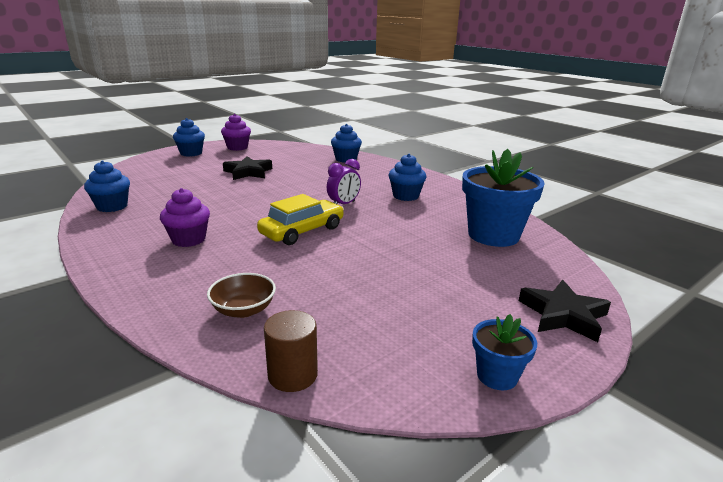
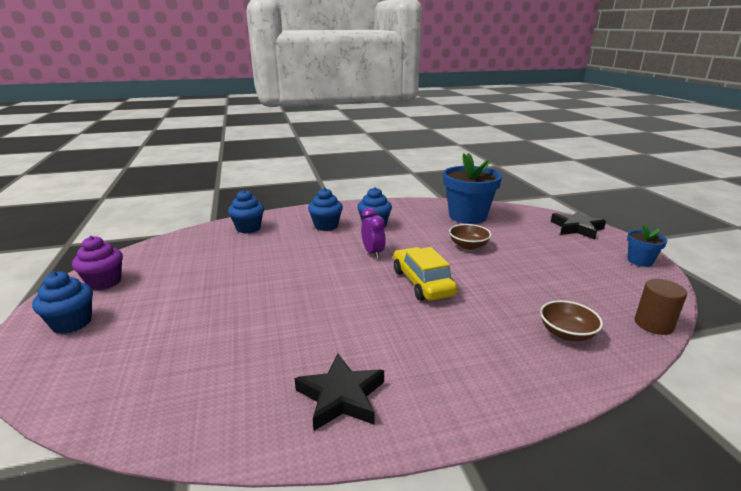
camera: 65 degrees left, 0 degrees up
blue cupcake [84,160,130,212] -> blue cupcake moved to [308,188,343,231]
purple cupcake [160,188,210,247] -> none
black star [223,156,272,180] -> black star moved to [295,354,384,431]
none -> brown bowl [449,224,492,250]

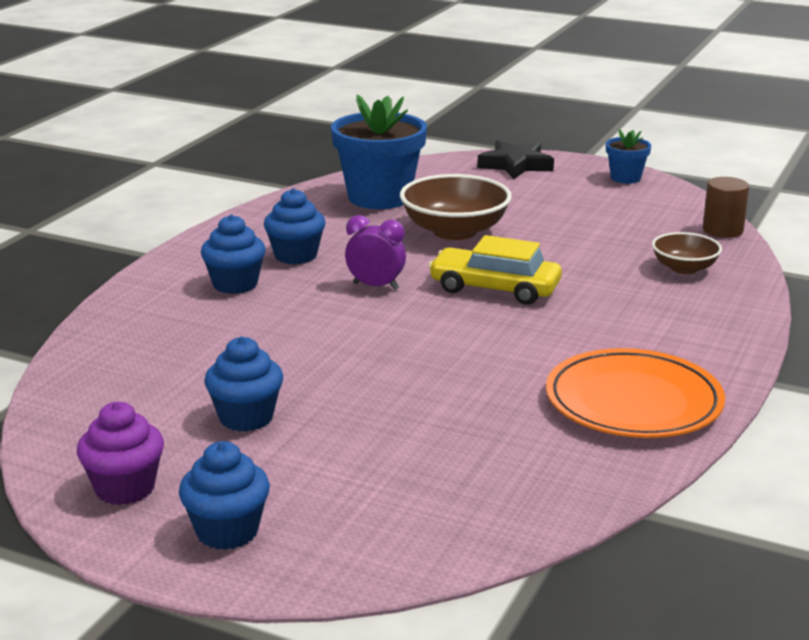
camera: 50 degrees left, 0 degrees up
blue cupcake [228,190,264,233] -> blue cupcake moved to [205,336,283,432]
black star [295,354,384,431] -> orange plate [546,348,725,438]
brown bowl [449,224,492,250] -> brown bowl [400,174,512,240], size x1.72

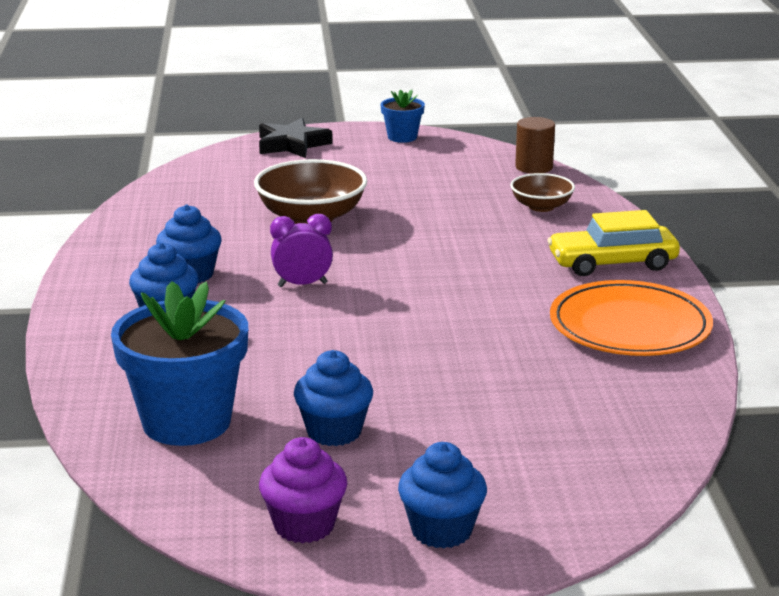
camera: 30 degrees left, 0 degrees up
blue flower pot [331,95,427,209] -> blue flower pot moved to [111,281,248,446]
yellow car [428,235,562,305] -> yellow car moved to [548,210,680,276]

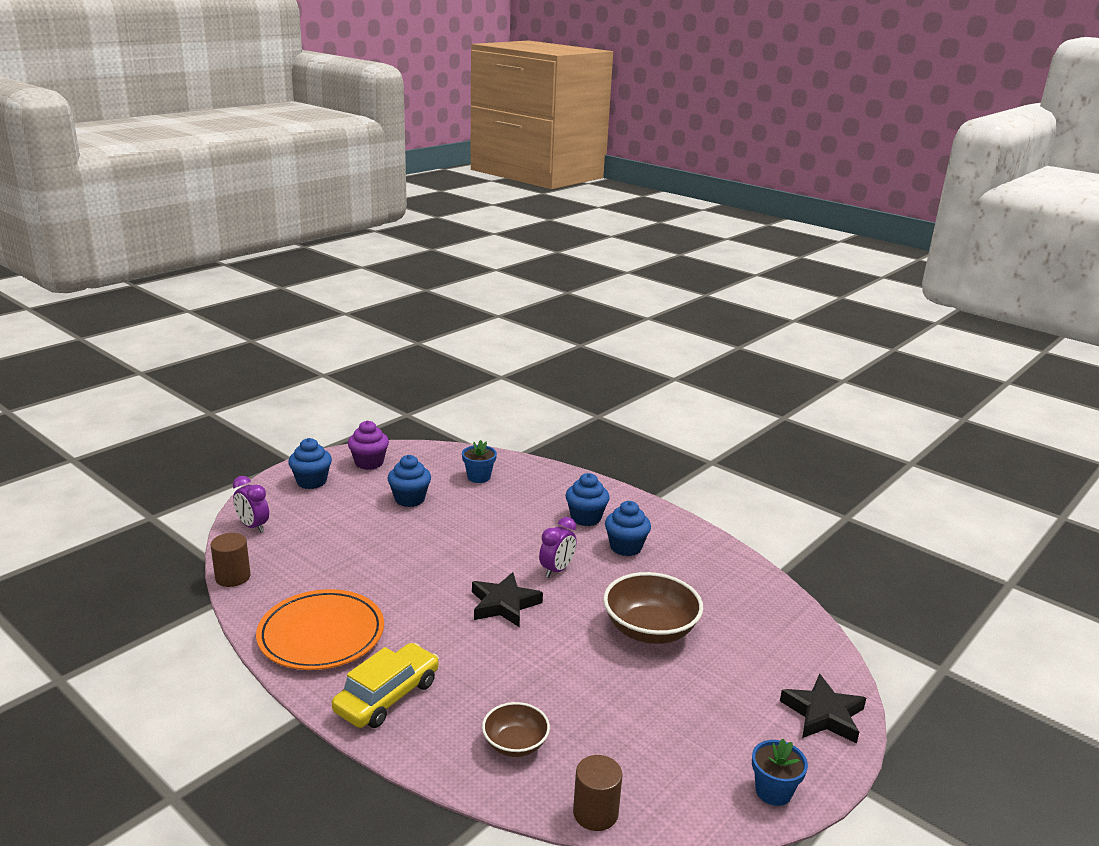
camera: 135 degrees right, 0 degrees up
blue flower pot [111,281,248,446] -> blue flower pot [462,440,497,483], size x0.50
none -> brown cylinder [211,533,251,587]
none -> purple clock [233,476,269,533]
none -> black star [472,572,543,627]

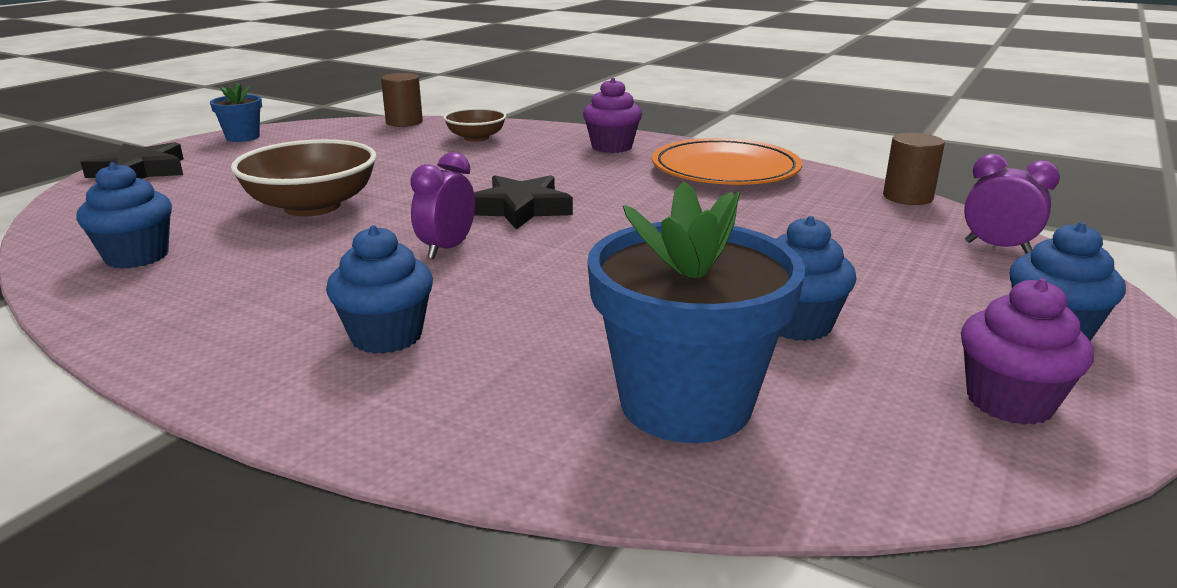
camera: 170 degrees right, 0 degrees up
yellow car [332,643,439,728] -> purple cupcake [583,78,642,153]
blue flower pot [462,440,497,483] -> blue flower pot [587,181,806,443], size x2.02
blue cupcake [605,501,651,556] -> blue cupcake moved to [76,162,172,269]

